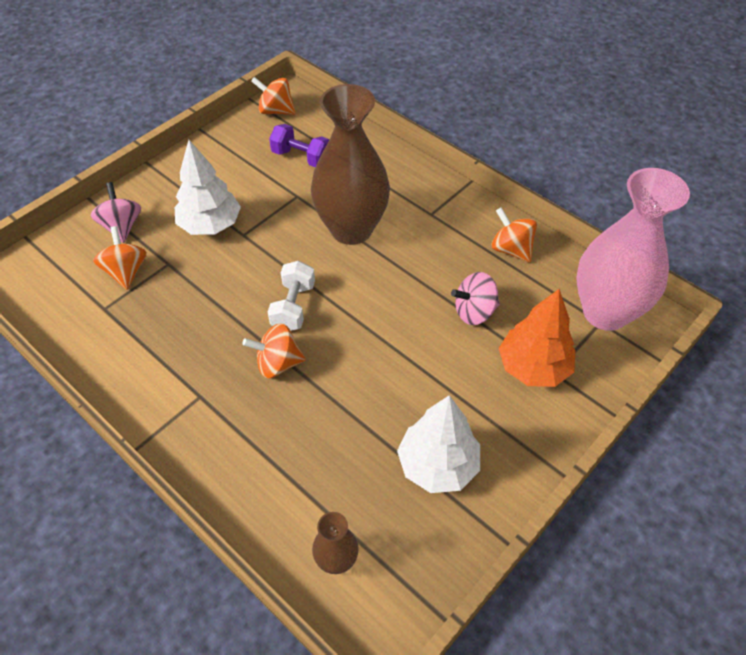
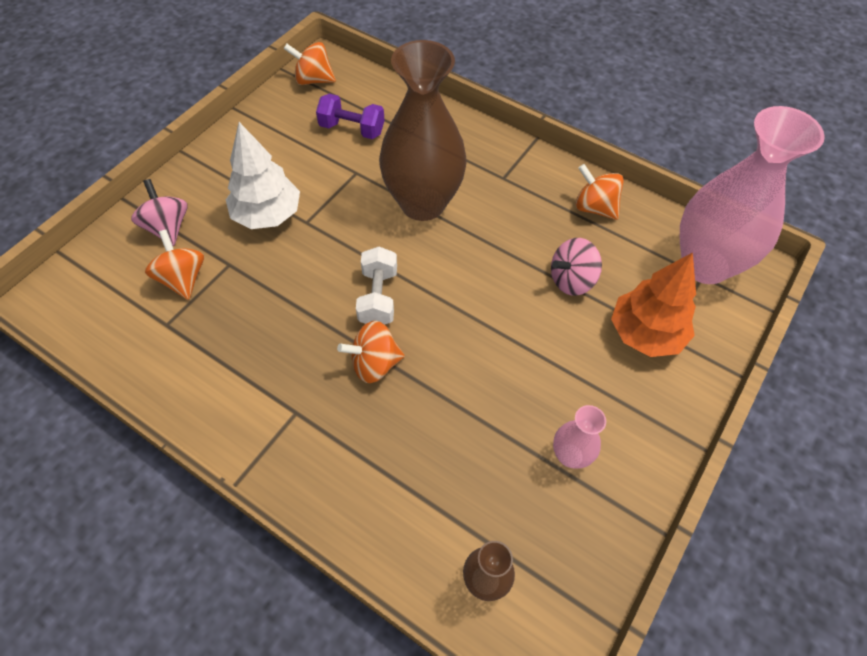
camera: 10 degrees left, 5 degrees up
white tree [397,395,480,493] -> pink vase [553,405,606,469]

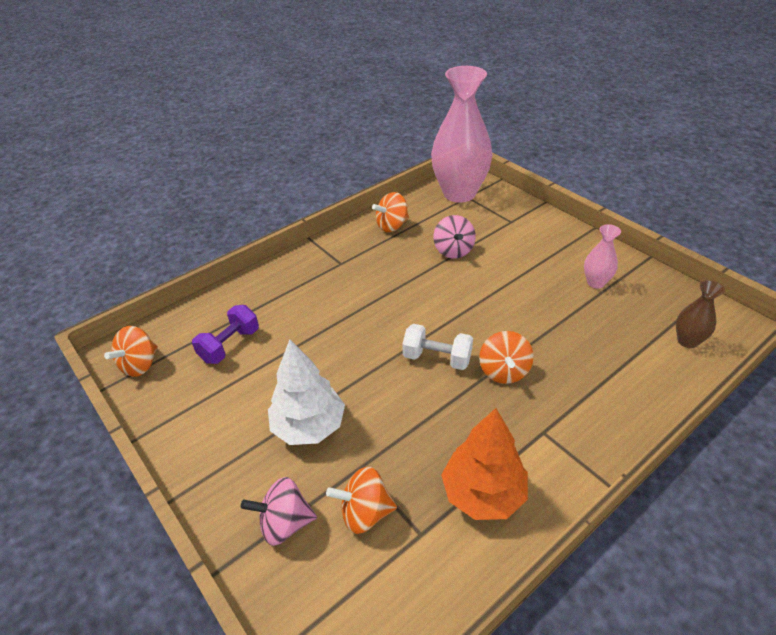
camera: 70 degrees left, 15 degrees down
brown vase [379,40,467,221] -> none
orange tree [611,252,696,357] -> orange tree moved to [441,408,528,520]

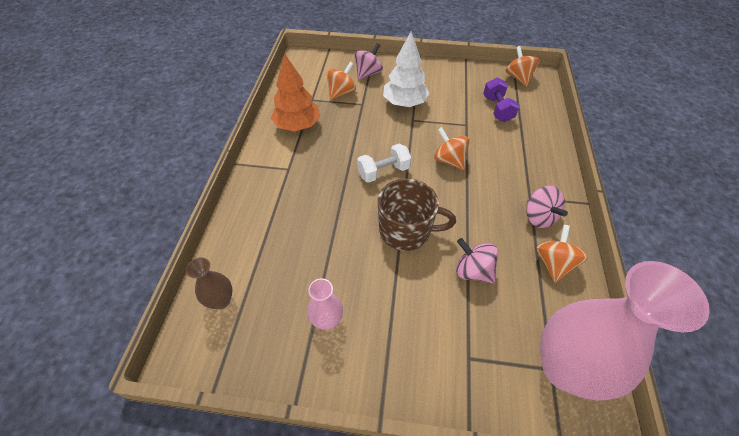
camera: 135 degrees right, 10 degrees up
orange spinning top [479,331,534,384] -> orange spinning top moved to [434,127,469,170]
none -> brown mug [378,178,456,251]
none -> pink spinning top [526,186,568,228]

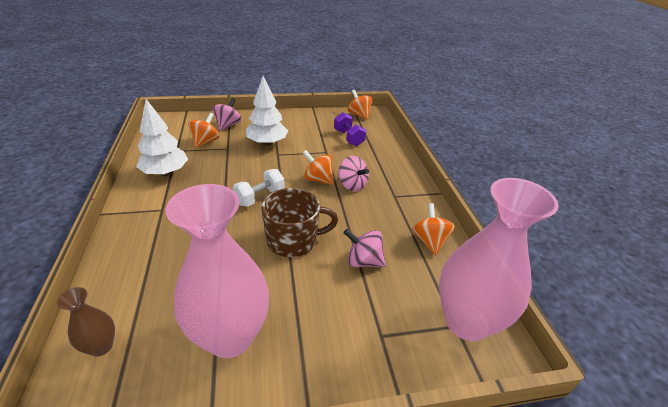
camera: 20 degrees left, 15 degrees down
orange tree [271,53,320,132] -> white tree [136,99,188,176]
pink vase [307,278,343,330] -> pink vase [165,184,269,358], size x2.26
pink spinning top [526,186,568,228] -> pink spinning top moved to [339,156,369,191]

